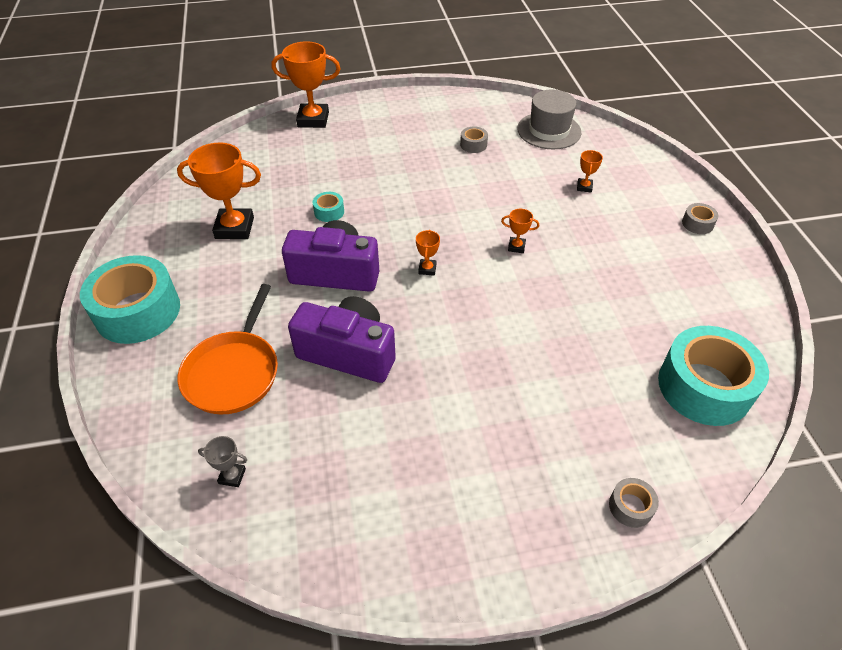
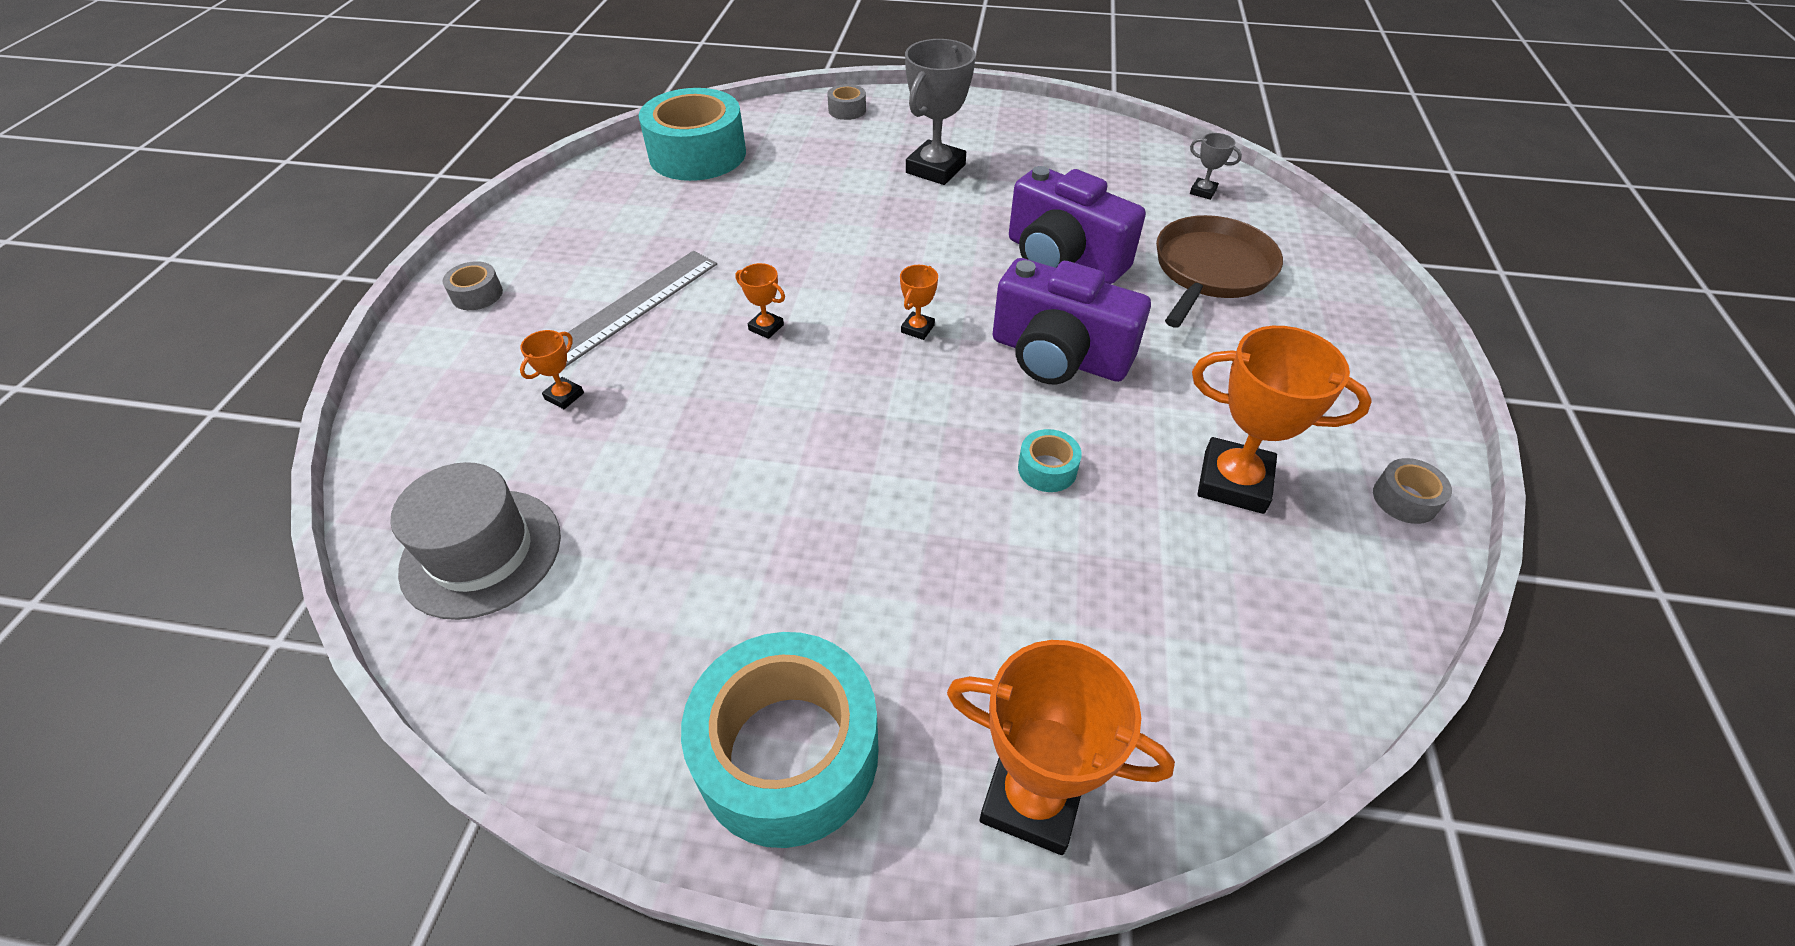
camera: 160 degrees left, 0 degrees up
turquoise tape [80,255,180,344] -> turquoise tape moved to [681,632,879,848]
orange pan [178,284,278,415] -> brown pan [1156,215,1283,327]
grey tape [460,126,488,153] -> grey tape moved to [1373,458,1452,524]
none -> grey ruler [563,251,717,367]
none -> grey trophy [905,39,976,185]

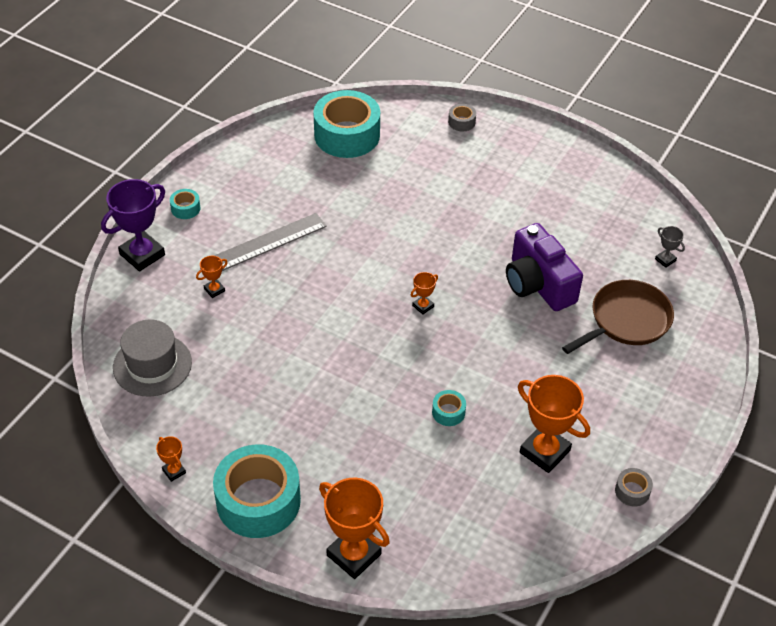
camera: 20 degrees right, 0 degrees up
grey tape [443,261,503,310] -> turquoise tape [170,189,201,219]
orange trophy [735,263,785,339] -> orange trophy moved to [156,436,186,482]
grey trophy [905,39,976,185] -> none
purple camera [992,258,1151,384] -> none
none -> purple trophy [101,179,165,271]

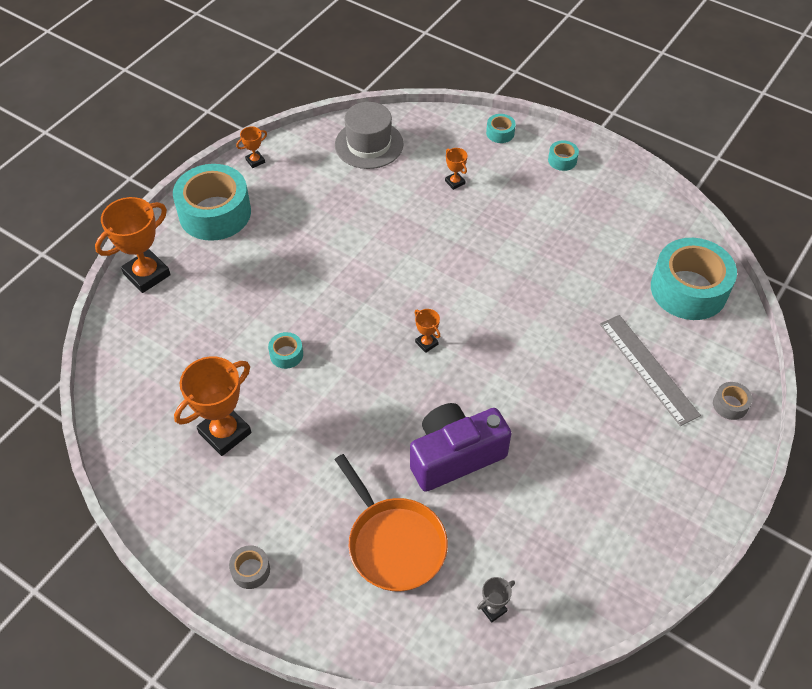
camera: 95 degrees right, 5 degrees up
purple trophy [101,179,165,271] -> turquoise tape [486,114,516,143]
grey ruler [214,213,327,271] -> grey ruler moved to [600,315,701,426]
brown pan [562,280,674,354] -> orange pan [334,454,448,592]
grey tape [615,468,653,506] -> grey tape moved to [229,545,270,589]

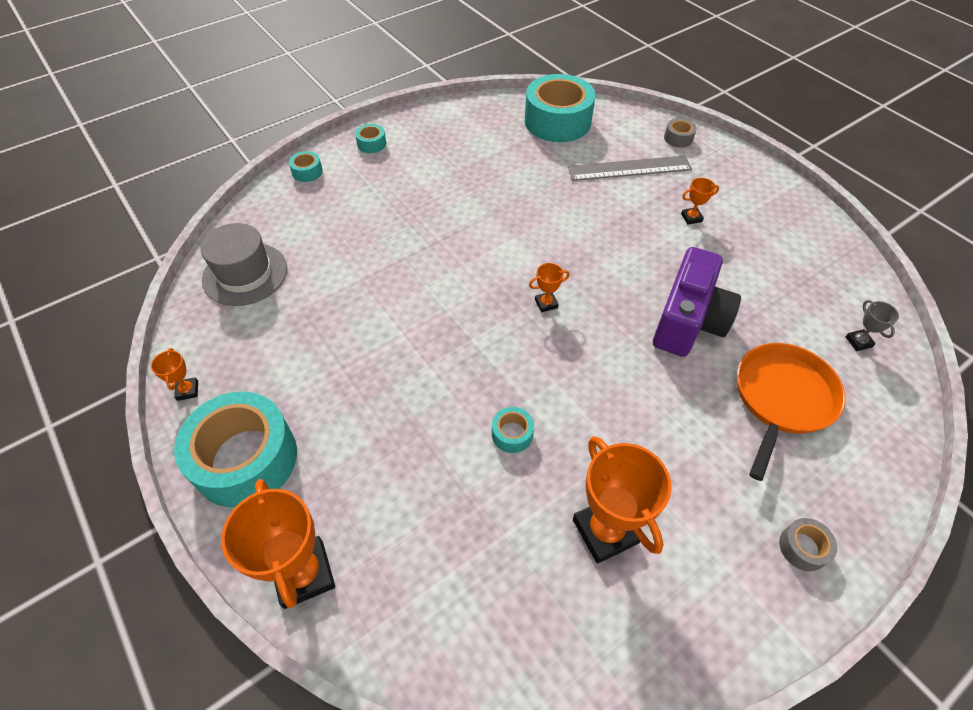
camera: 70 degrees left, 0 degrees up
orange pan [334,454,448,592] -> orange pan turned 45 degrees counterclockwise [737,343,846,481]
purple camera [410,403,512,492] -> purple camera turned 150 degrees counterclockwise [653,247,741,357]
orange trophy [445,148,467,190] -> orange trophy moved to [681,178,719,225]

